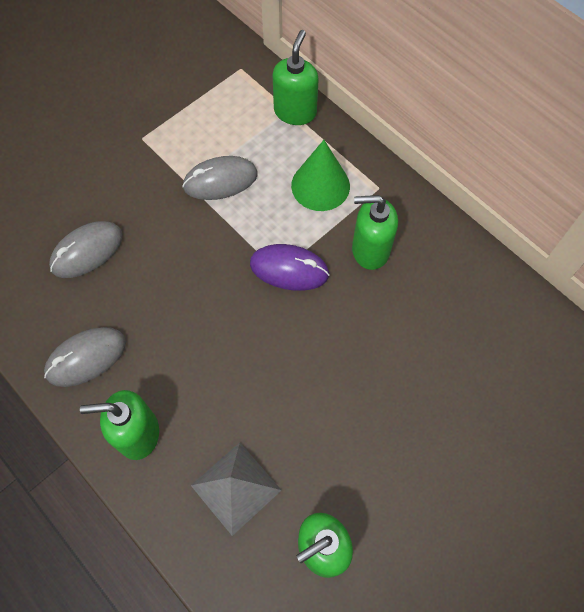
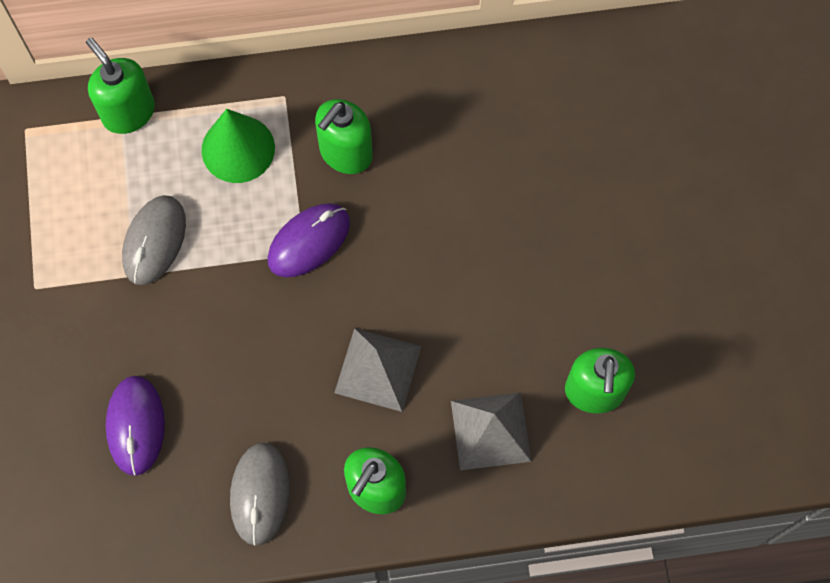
camera: 55 degrees left, 5 degrees up
grey mouse [49,221,123,278] -> purple mouse [106,376,165,476]
none -> grey pyramid [334,328,422,412]

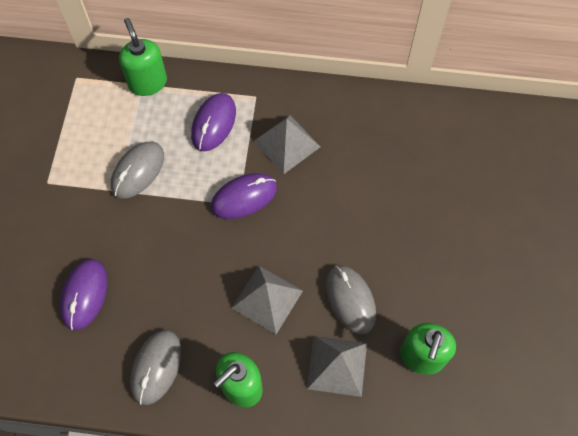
camera: 15 degrees right, 5 degrees down
green cone [202,109,275,183] -> purple mouse [191,93,236,151]
green soap dispenser [315,99,373,174] -> grey pyramid [253,115,320,174]
none -> grey mouse [326,265,376,334]

